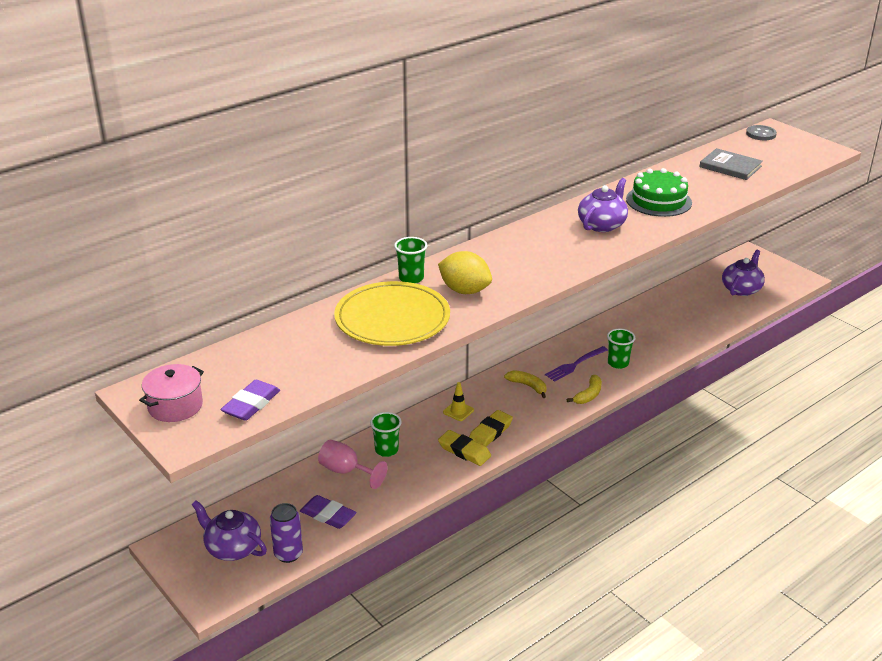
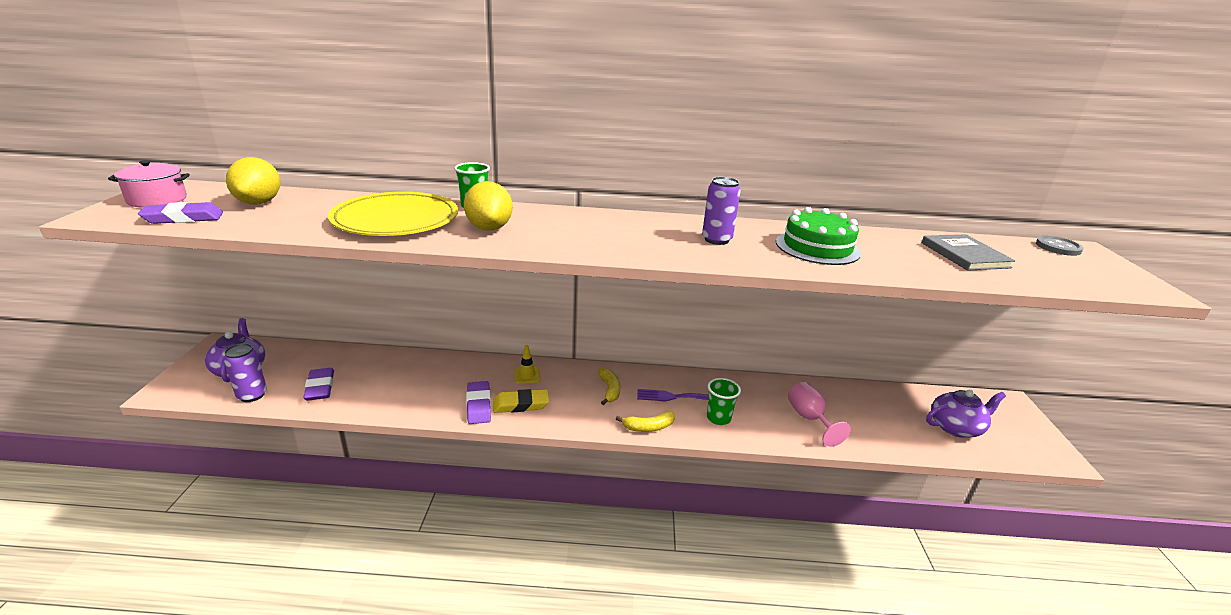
camera: 40 degrees right, 5 degrees down
pink goblet [318,440,387,489] -> pink goblet moved to [788,382,851,447]
green cup [370,412,402,457] -> none
yellow eraser [438,430,491,466] -> purple eraser [466,381,491,424]
purple teapot [578,178,628,232] -> purple can [702,177,741,245]
none -> yellow lemon [226,157,280,205]

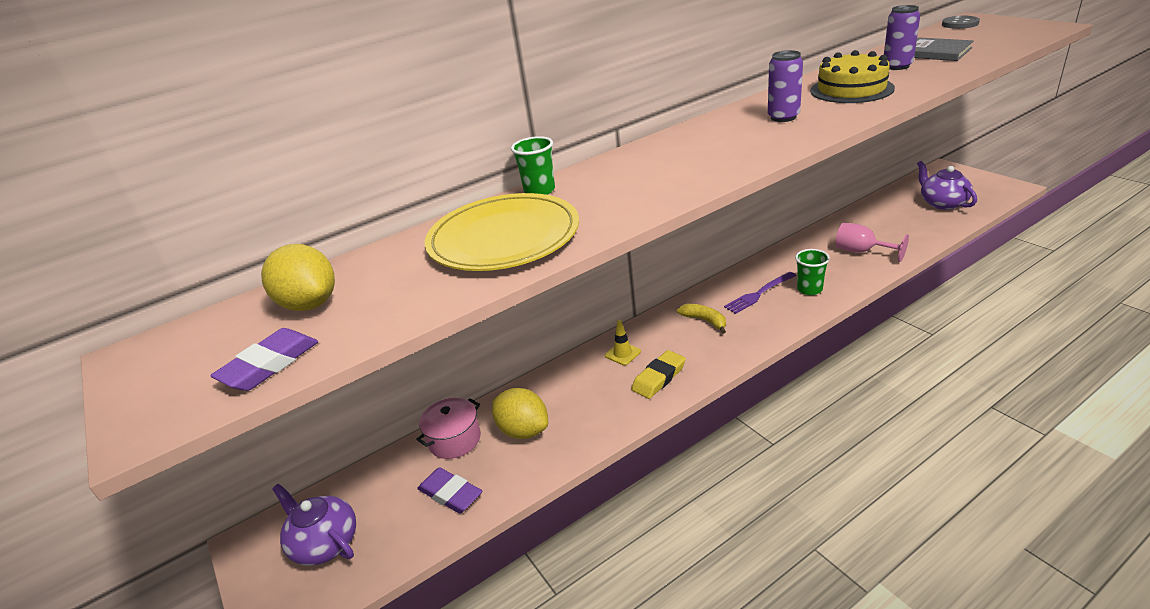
camera: 30 degrees left, 5 degrees up
pink pot [108,160,190,208] -> pink pot moved to [416,398,481,459]
purple can [224,343,267,402] -> purple can moved to [884,5,920,70]
yellow lemon [464,181,513,231] -> yellow lemon moved to [492,388,548,439]
purple eraser [466,381,491,424] -> none
yellow banana [616,411,675,432] -> none
green cake [776,207,861,265] -> yellow cake [810,50,895,103]
purple teapot [926,390,1006,438] -> purple teapot turned 60 degrees counterclockwise [917,161,977,210]

